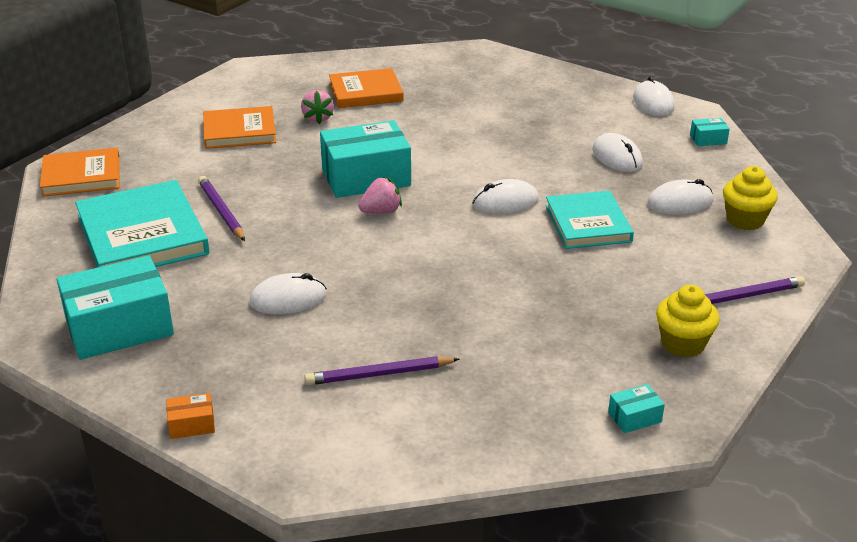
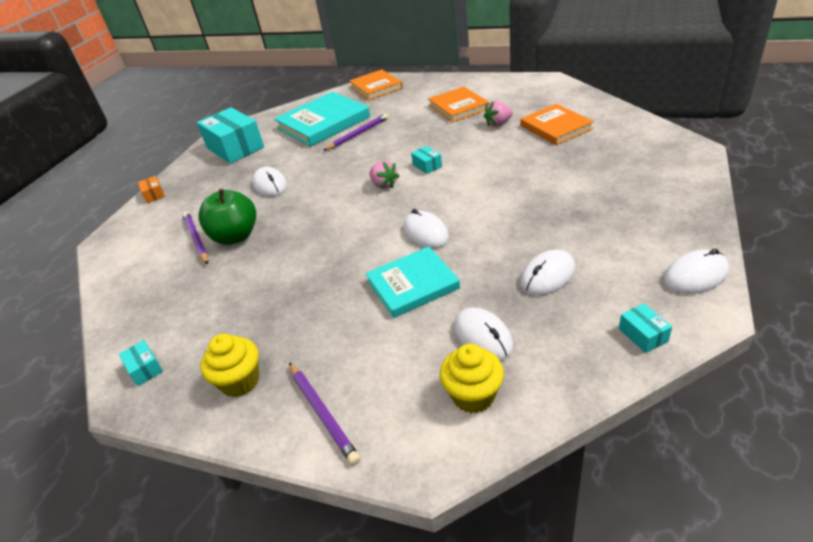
camera: 80 degrees right, 5 degrees up
turquoise box [320,120,411,198] -> turquoise box [411,146,442,174], size x0.42
none -> green apple [198,189,256,245]

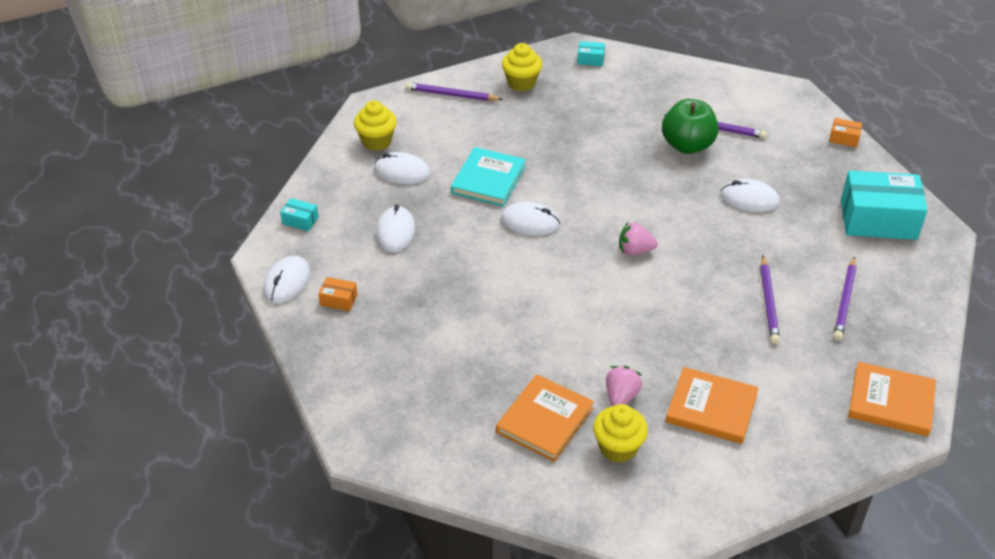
camera: 130 degrees right, 5 degrees up
turquoise book [274,92,370,147] -> purple pencil [833,256,857,341]
turquoise box [411,146,442,174] -> none
orange book [520,104,594,145] -> orange book turned 75 degrees counterclockwise [496,374,594,462]
none -> orange box [318,277,357,311]
none -> yellow cupcake [593,404,648,463]

